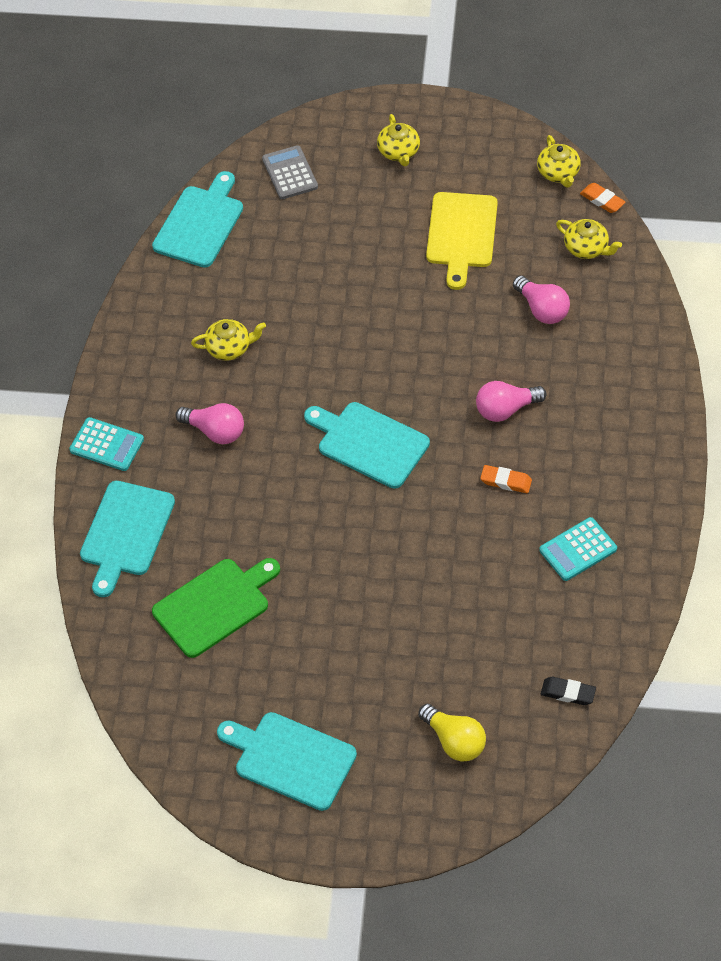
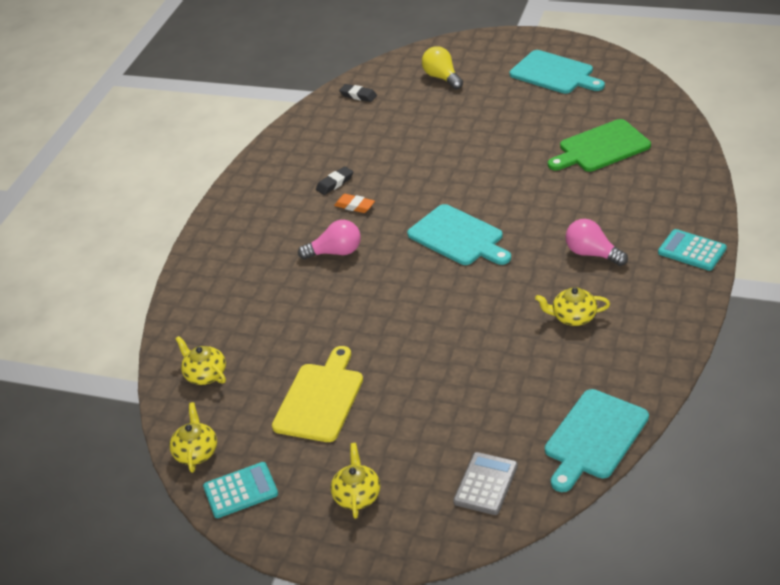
camera: 165 degrees left, 15 degrees down
turquoise cutting board [80,481,175,597] -> none
grey calculator [262,145,318,199] -> grey calculator turned 150 degrees counterclockwise [453,452,518,515]
pink light bulb [513,276,570,324] -> none
turquoise calculator [539,517,617,581] -> turquoise calculator moved to [203,462,278,518]
orange eraser [580,183,625,213] -> none
none -> black eraser [316,166,353,195]

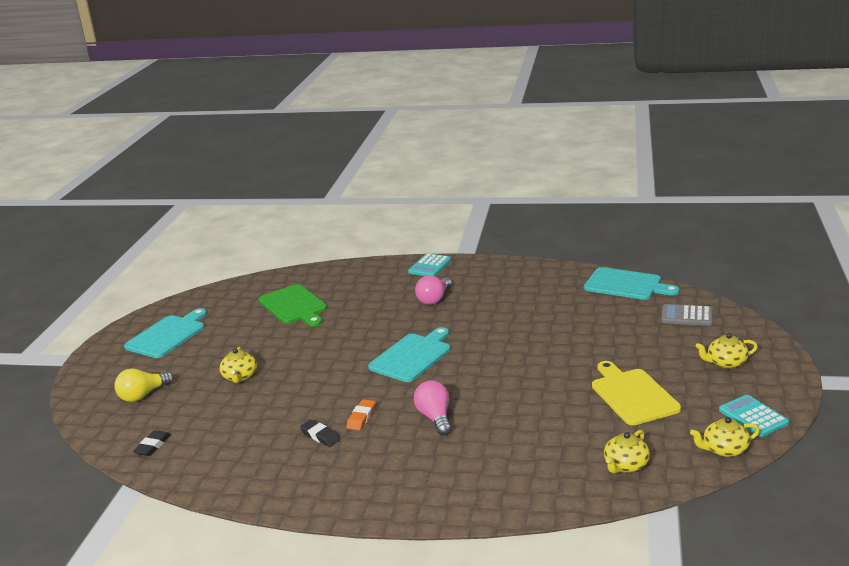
camera: 100 degrees left, 15 degrees down
yellow cutting board [272,346,363,442] -> yellow cutting board turned 60 degrees clockwise [592,361,681,425]
yellow teapot [535,287,610,326] -> yellow teapot moved to [219,347,257,383]

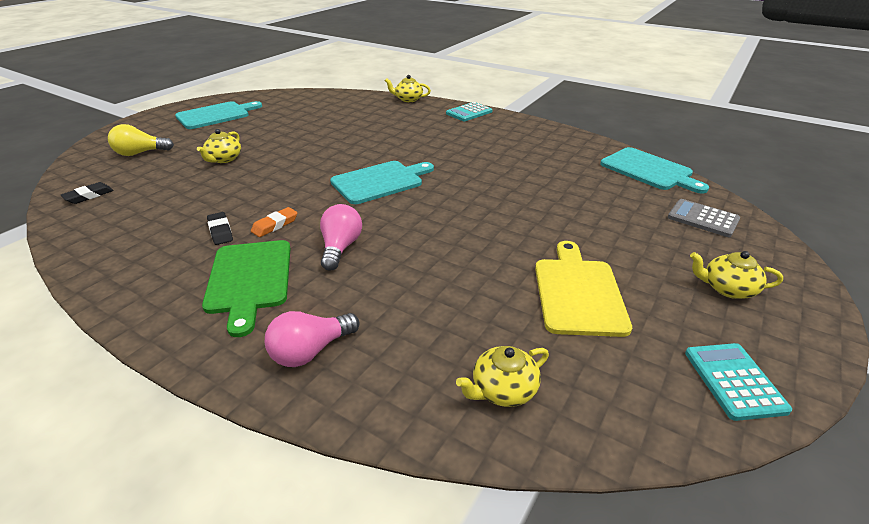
camera: 20 degrees right, 10 degrees up
green cutting board [259,284,327,327] -> green cutting board moved to [202,240,291,337]
pink light bulb [415,275,452,305] -> pink light bulb moved to [265,311,359,367]
yellow teapot [690,417,760,457] -> yellow teapot moved to [385,75,431,102]

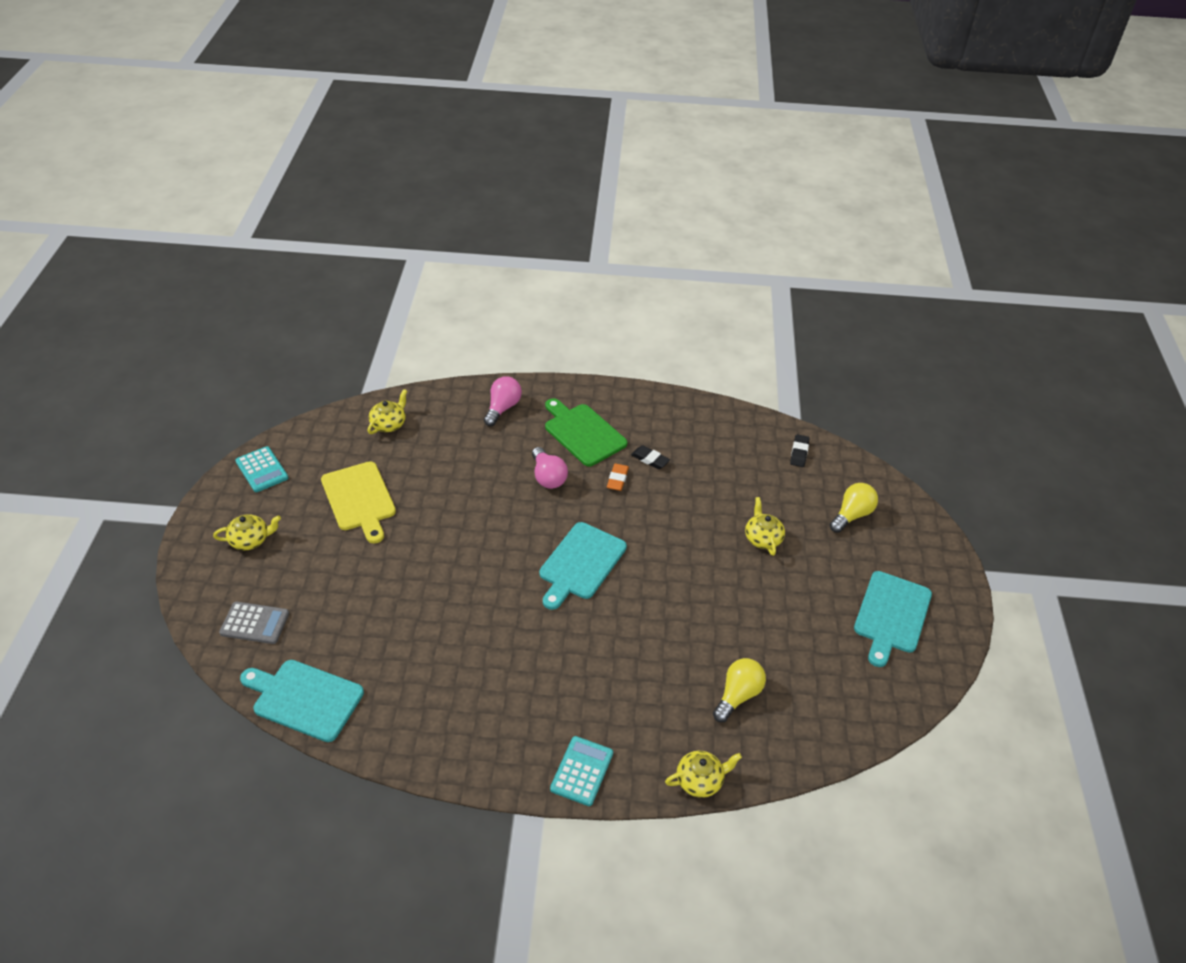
camera: 150 degrees right, 10 degrees up
none -> yellow light bulb [713,658,766,722]

